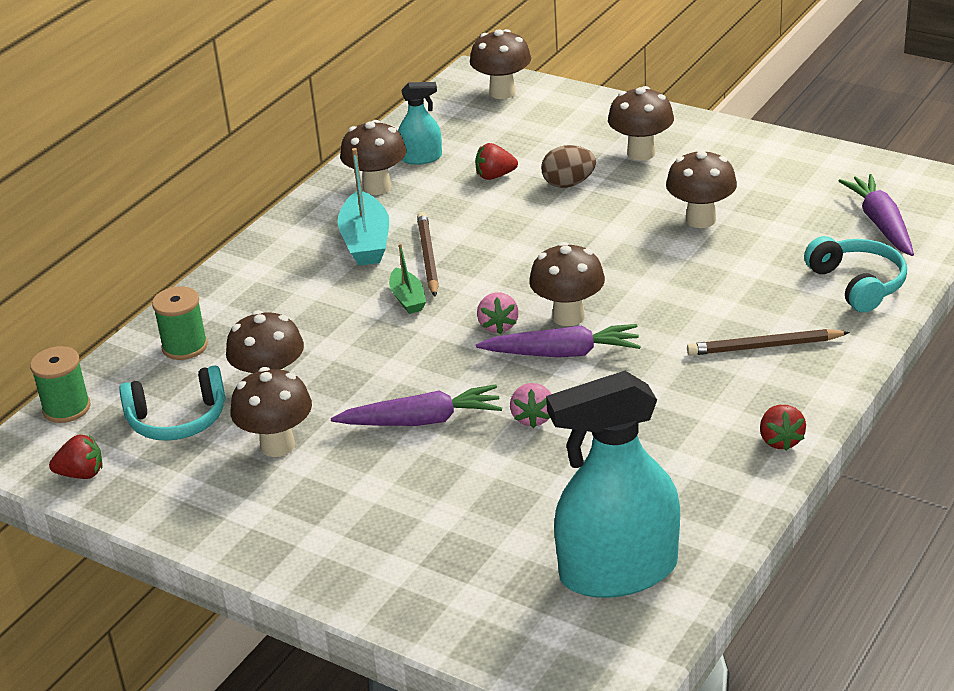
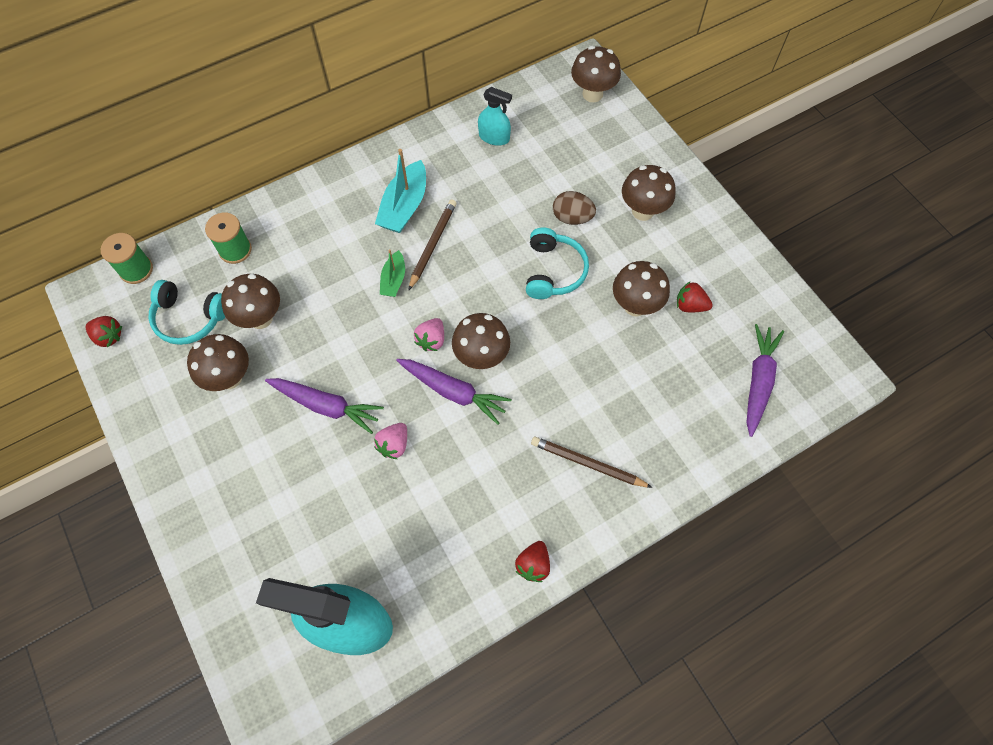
camera: 25 degrees right, 30 degrees up
brown mushroom [340,120,407,195] -> none
red strawberry [475,143,518,180] -> red strawberry moved to [677,282,713,312]
turquoise headphones [804,236,907,313] -> turquoise headphones moved to [526,227,589,299]

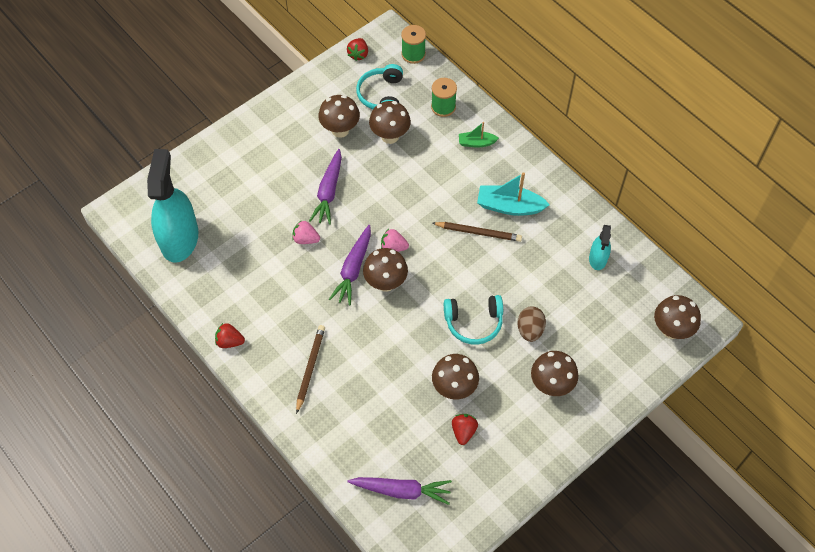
camera: 80 degrees right, 5 degrees down
green boat [380,250,405,297] -> green boat moved to [459,122,499,148]

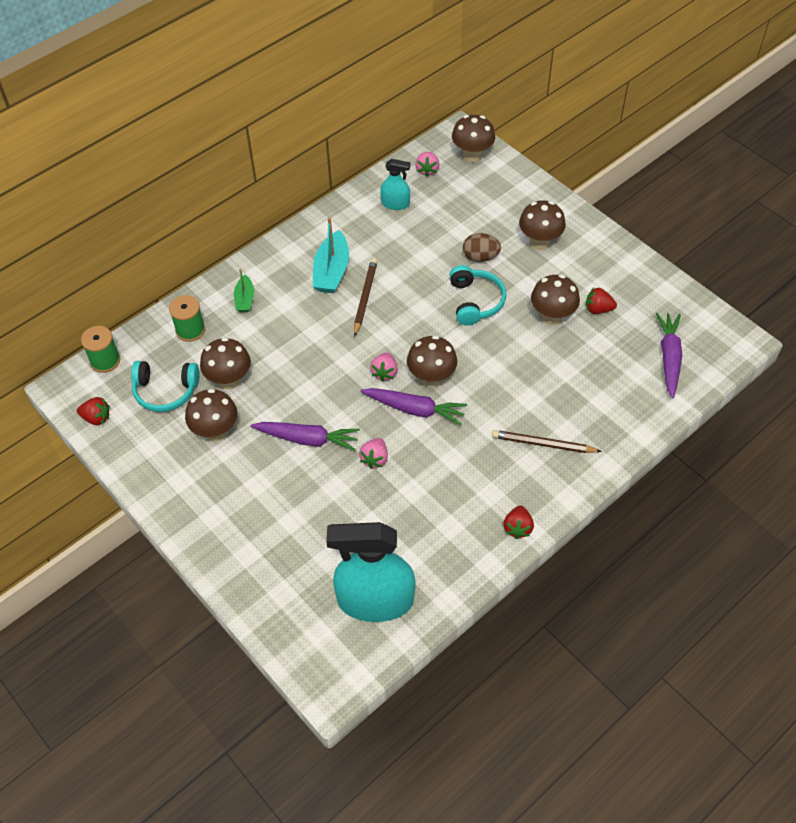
camera: 90 degrees left, 5 degrees down
none -> pink strawberry [415,152,440,177]

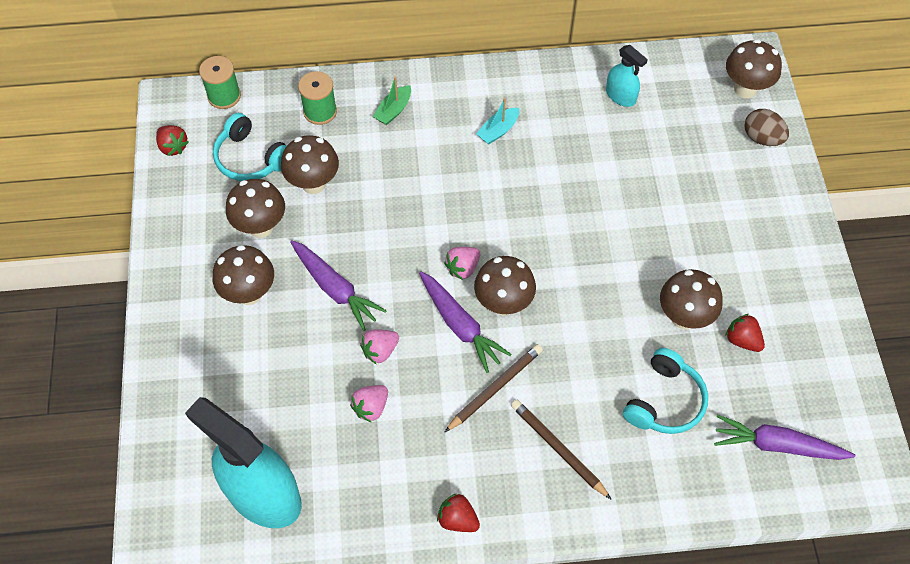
camera: 35 degrees right, 5 degrees up
turquoise boat [313,218,349,293] -> turquoise boat [476,98,519,145], size x0.58
brown pencil [354,258,378,337] -> brown pencil moved to [445,344,543,432]
pink strawberry [415,152,440,177] -> pink strawberry moved to [350,385,388,422]
turquoise headphones [449,265,506,325] -> turquoise headphones moved to [623,348,708,434]
brown egg [463,233,501,262] -> brown egg moved to [744,109,789,146]
red strawberry [503,506,534,539] -> red strawberry turned 75 degrees clockwise [437,493,480,532]
brown mushroom [519,200,566,250] -> brown mushroom moved to [213,245,274,305]
purple carrot [656,313,682,398] -> purple carrot turned 120 degrees counterclockwise [714,415,855,460]

